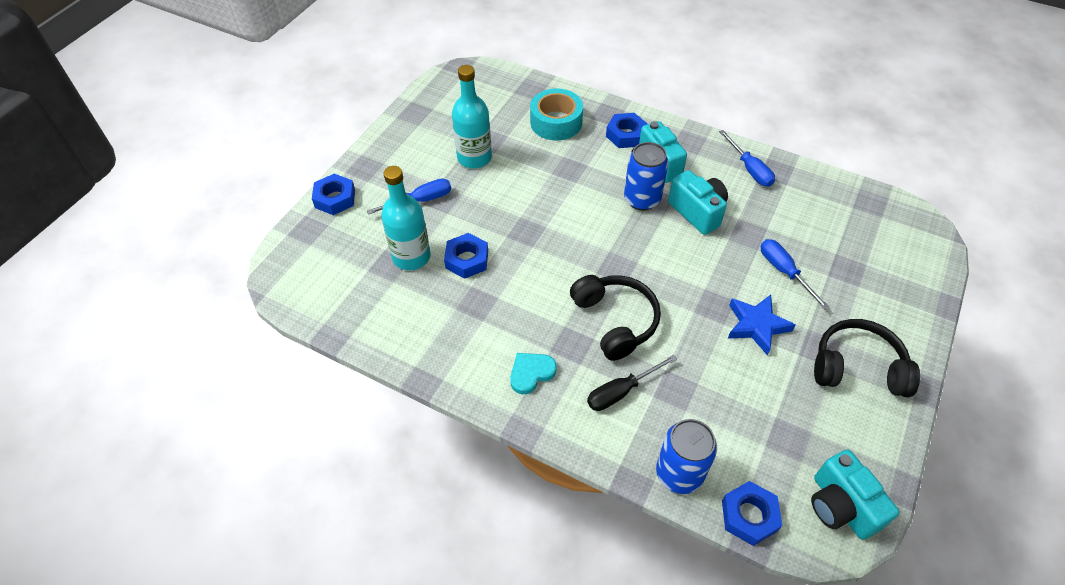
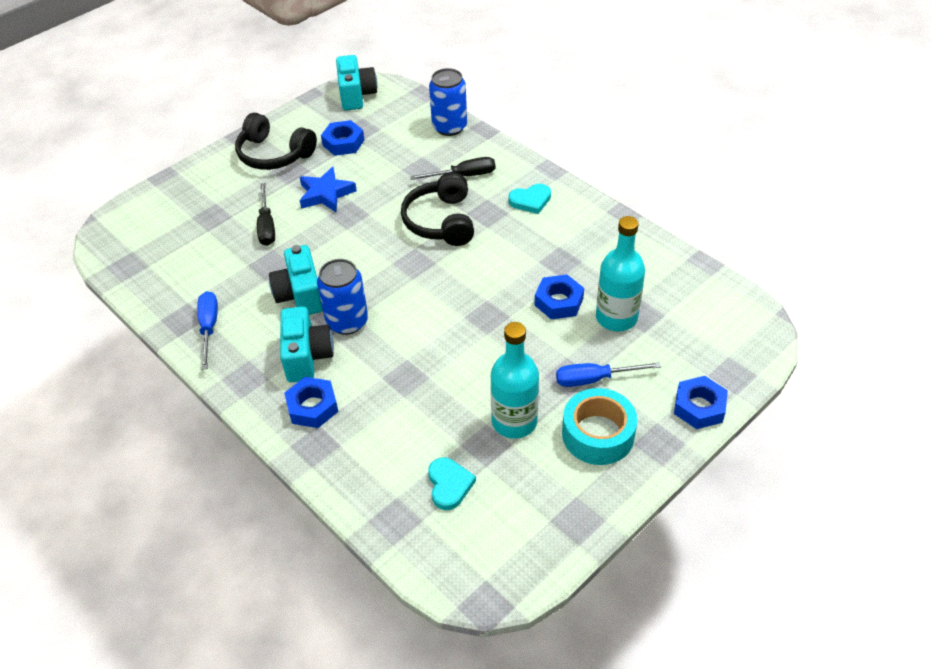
camera: 160 degrees left, 5 degrees down
turquoise tape [530,89,583,141] -> turquoise tape moved to [562,388,637,465]
blue nut [722,481,782,546] -> blue nut moved to [321,120,364,156]
blue screwdriver [761,239,830,310] -> black screwdriver [257,183,275,246]
none -> turquoise heart [428,458,476,510]

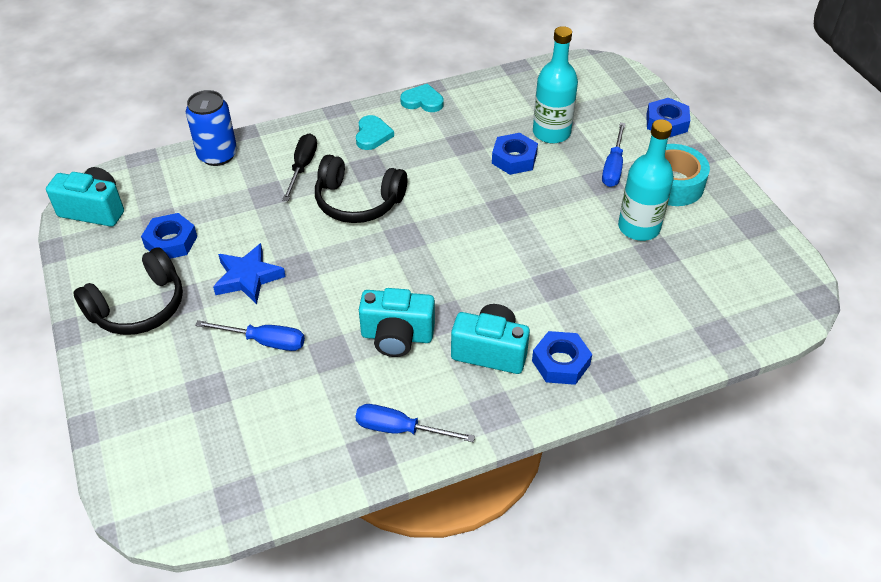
camera: 70 degrees left, 0 degrees up
black screwdriver [257,183,275,246] -> blue screwdriver [195,320,305,351]
blue can [317,259,368,335] -> none
turquoise heart [428,458,476,510] -> turquoise heart moved to [400,84,444,112]

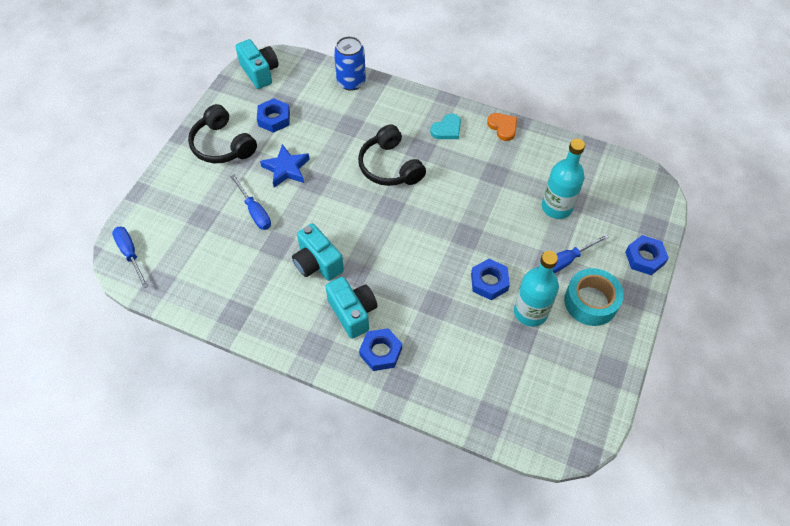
camera: 45 degrees right, 10 degrees up
black headphones [73,247,183,335] -> black headphones turned 45 degrees clockwise [188,104,257,163]
black screwdriver [282,133,317,201] -> none
blue screwdriver [355,404,475,442] -> blue screwdriver moved to [112,227,148,288]
turquoise heart [400,84,444,112] -> orange heart [487,113,517,141]
blue nut [492,133,538,175] -> blue nut moved to [471,259,510,300]

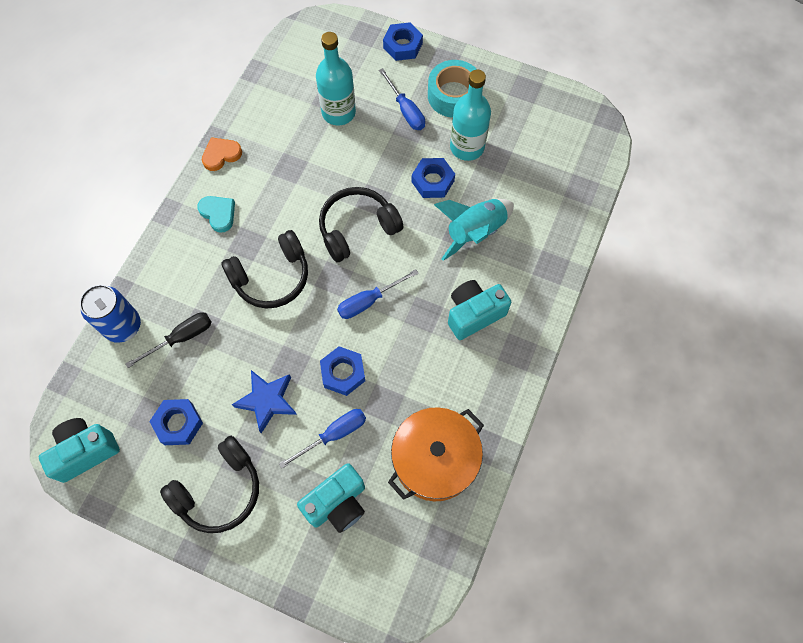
camera: 90 degrees left, 10 degrees up
blue screwdriver [112,227,148,288] -> blue screwdriver moved to [337,269,419,319]
turquoise camera [292,223,344,281] -> turquoise camera moved to [297,463,365,533]
blue nut [359,328,402,371] -> blue nut moved to [320,346,365,396]
none -> black screwdriver [125,312,212,368]
none -> black headphones [319,187,403,262]
none -> orange pot [388,407,484,501]
none -> turquoise rocket [434,199,514,261]

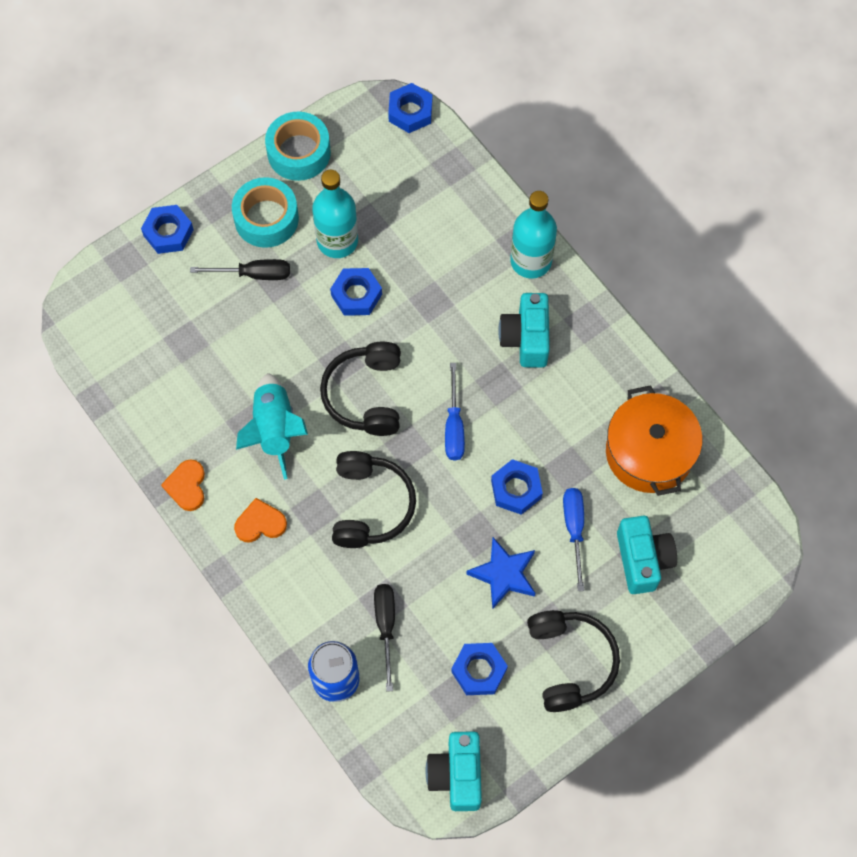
camera: 60 degrees left, 0 degrees up
turquoise heart [197,196,235,233] -> orange heart [234,498,287,542]
turquoise bottle [316,32,356,125] -> turquoise bottle moved to [510,191,557,278]
blue screwdriver [379,68,425,130] -> black screwdriver [190,259,290,280]
turquoise rocket [434,199,514,261] -> turquoise rocket moved to [236,373,308,480]
none -> turquoise tape [265,112,331,181]
none -> blue nut [388,83,432,133]

